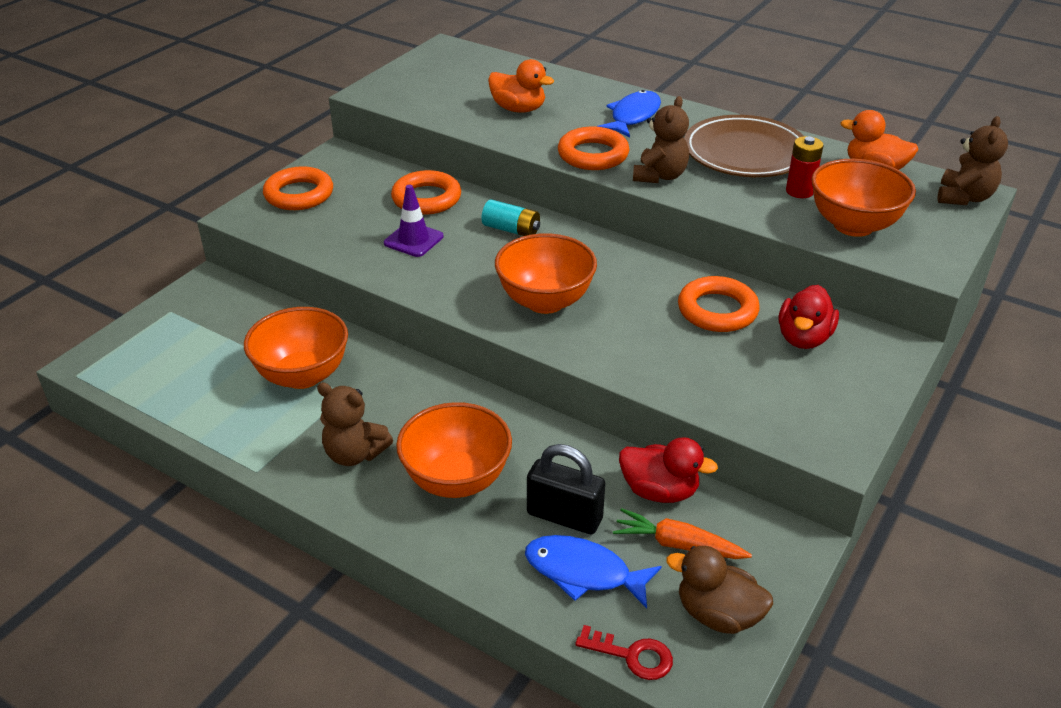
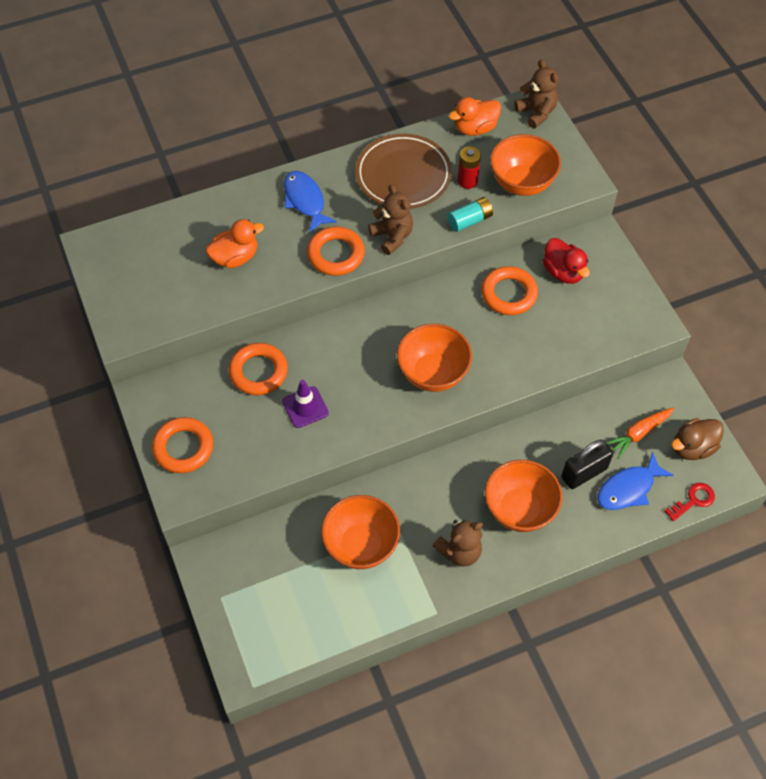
camera: 55 degrees left, 20 degrees up
turquoise battery [481,200,540,236] -> turquoise battery moved to [448,197,493,232]
red duck [619,437,718,503] -> none

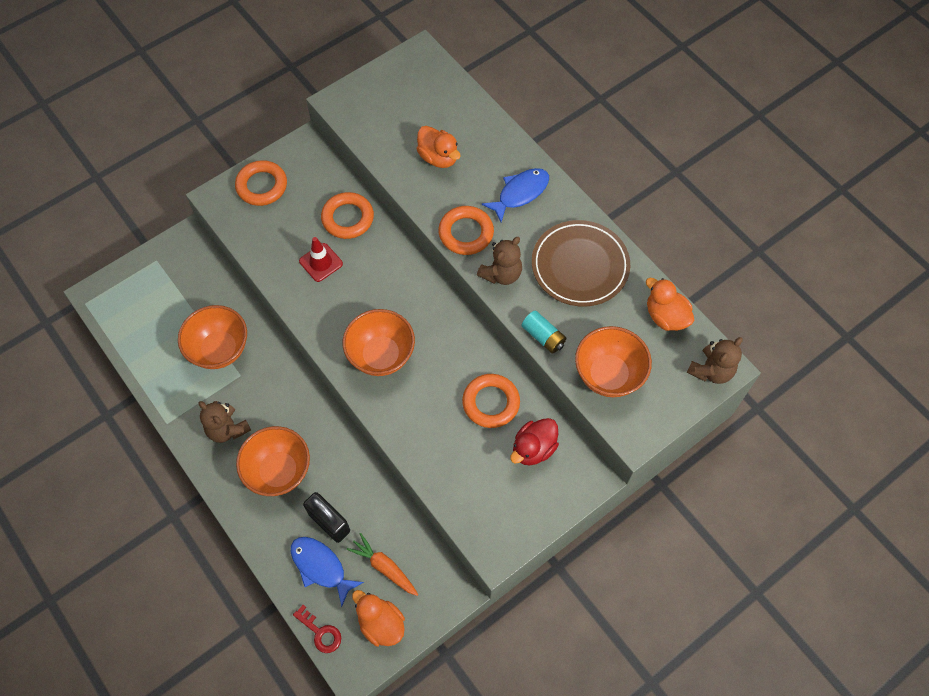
camera: 75 degrees right, 5 degrees up
purple traffic cone [282,380,329,428] -> red traffic cone [299,237,343,282]
red battery [458,146,481,189] -> none
brown duck [671,418,724,460] -> orange duck [352,590,405,647]

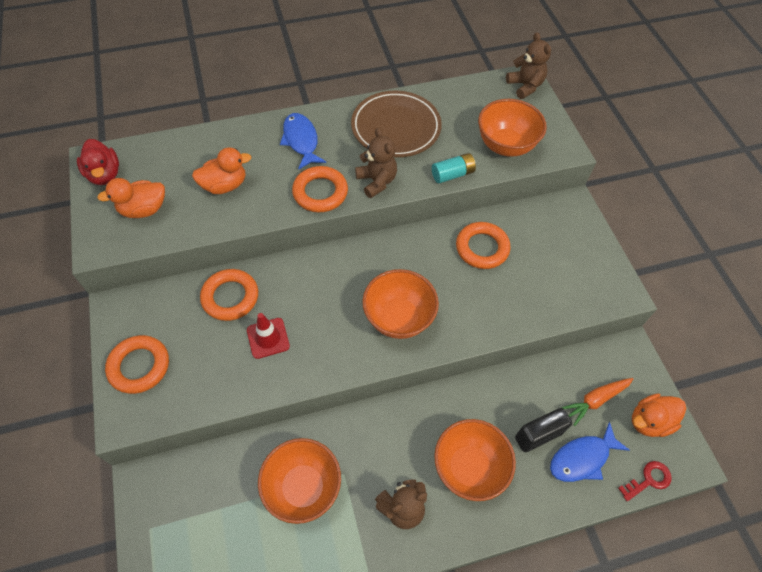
camera: 70 degrees left, 5 degrees down
red duck [510,418,559,466] -> red duck moved to [77,139,119,185]
orange duck [646,278,694,331] -> orange duck moved to [97,178,165,218]

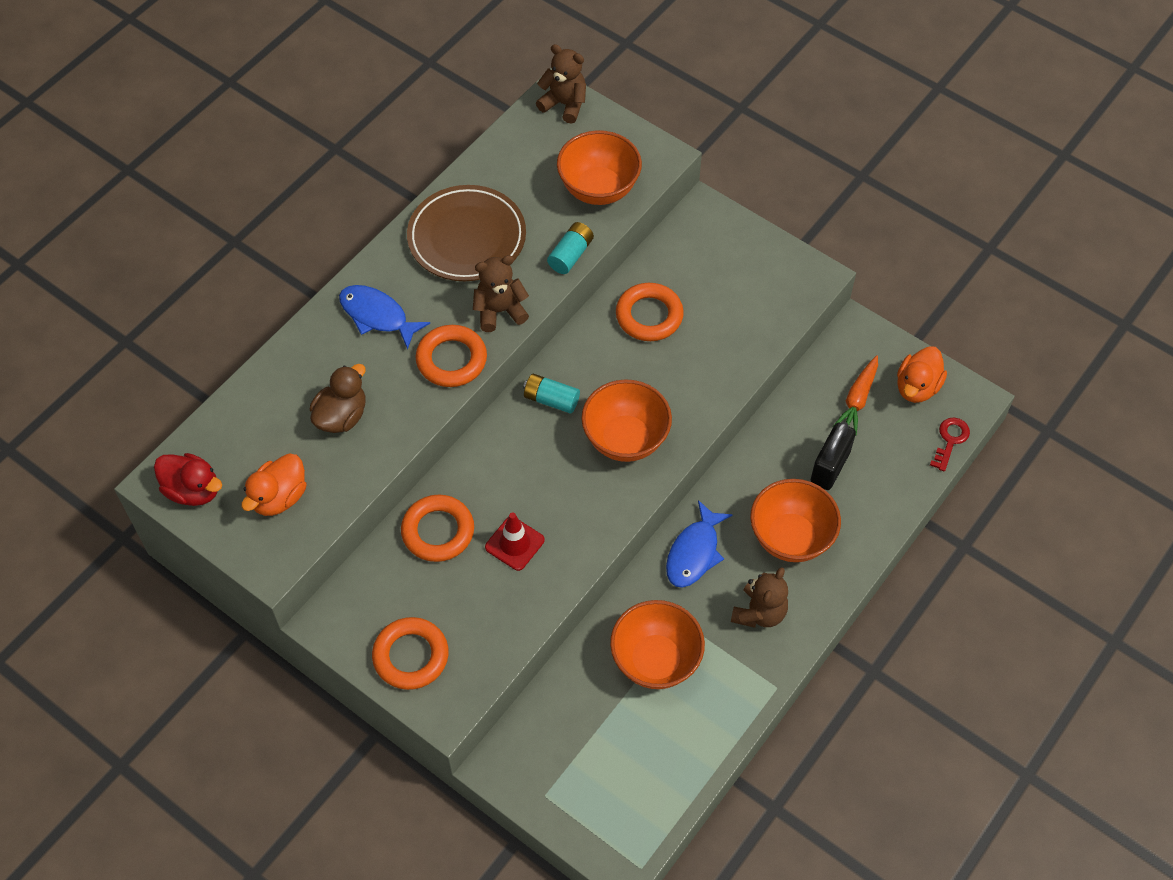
camera: 35 degrees left, 0 degrees up
orange duck [192,147,251,194] -> brown duck [310,364,366,433]
brown teddy bear [355,128,397,198] -> brown teddy bear turned 45 degrees counterclockwise [473,255,529,332]
blue fish [550,422,630,482] -> blue fish moved to [666,500,733,588]
none -> turquoise battery [523,374,580,414]

